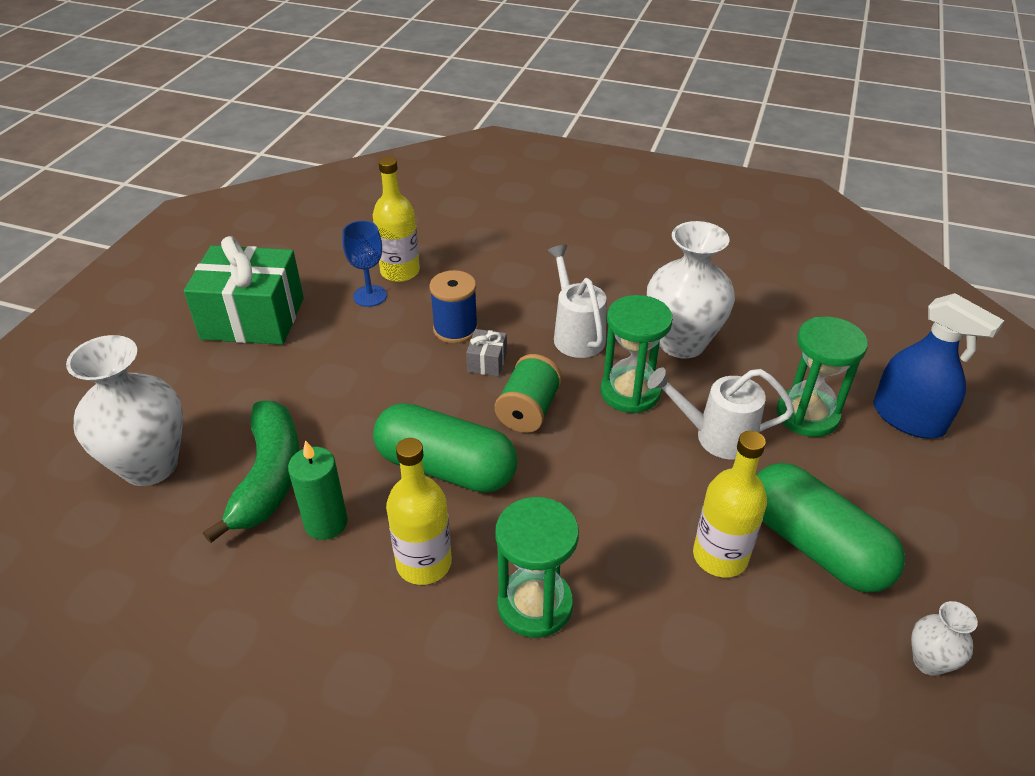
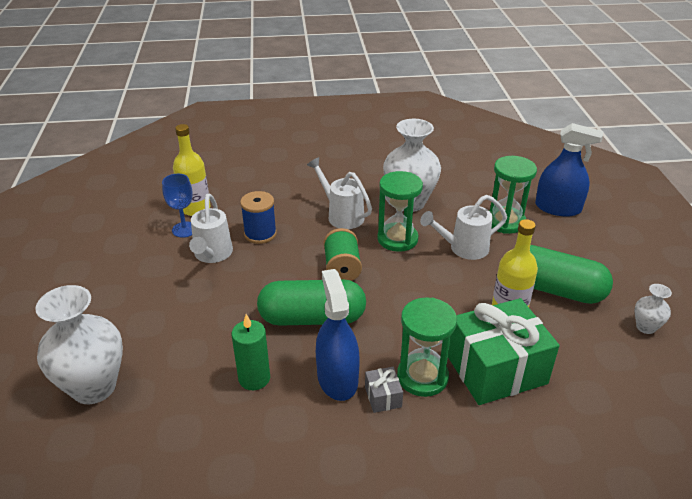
camera: 25 degrees left, 5 degrees down
green gift [184,236,304,345] -> green gift moved to [448,298,560,405]
green banana [203,400,299,543] -> none
yellow bottle [386,438,452,585] -> blue spray bottle [316,269,360,401]
grey gift [466,329,507,376] -> grey gift moved to [365,367,403,413]
none -> white watering can [189,194,233,263]

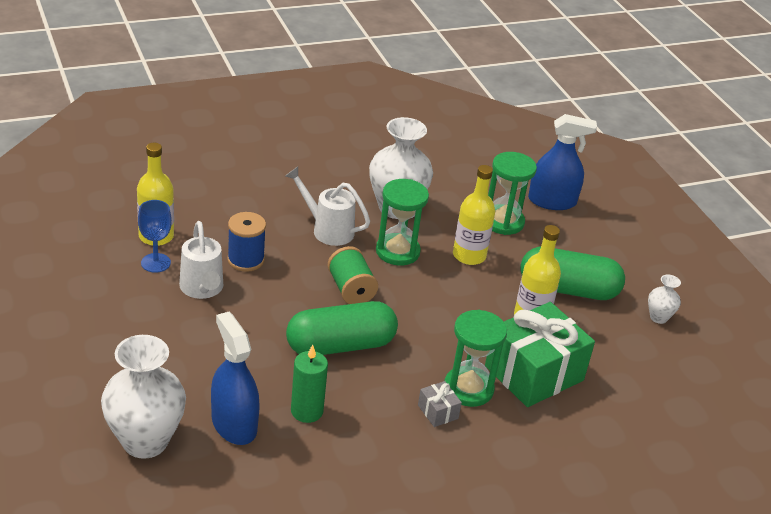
camera: 20 degrees left, 0 degrees up
blue spray bottle [316,269,360,401] -> blue spray bottle moved to [211,312,260,445]
white watering can [420,195,507,260] -> yellow bottle [453,165,495,265]

